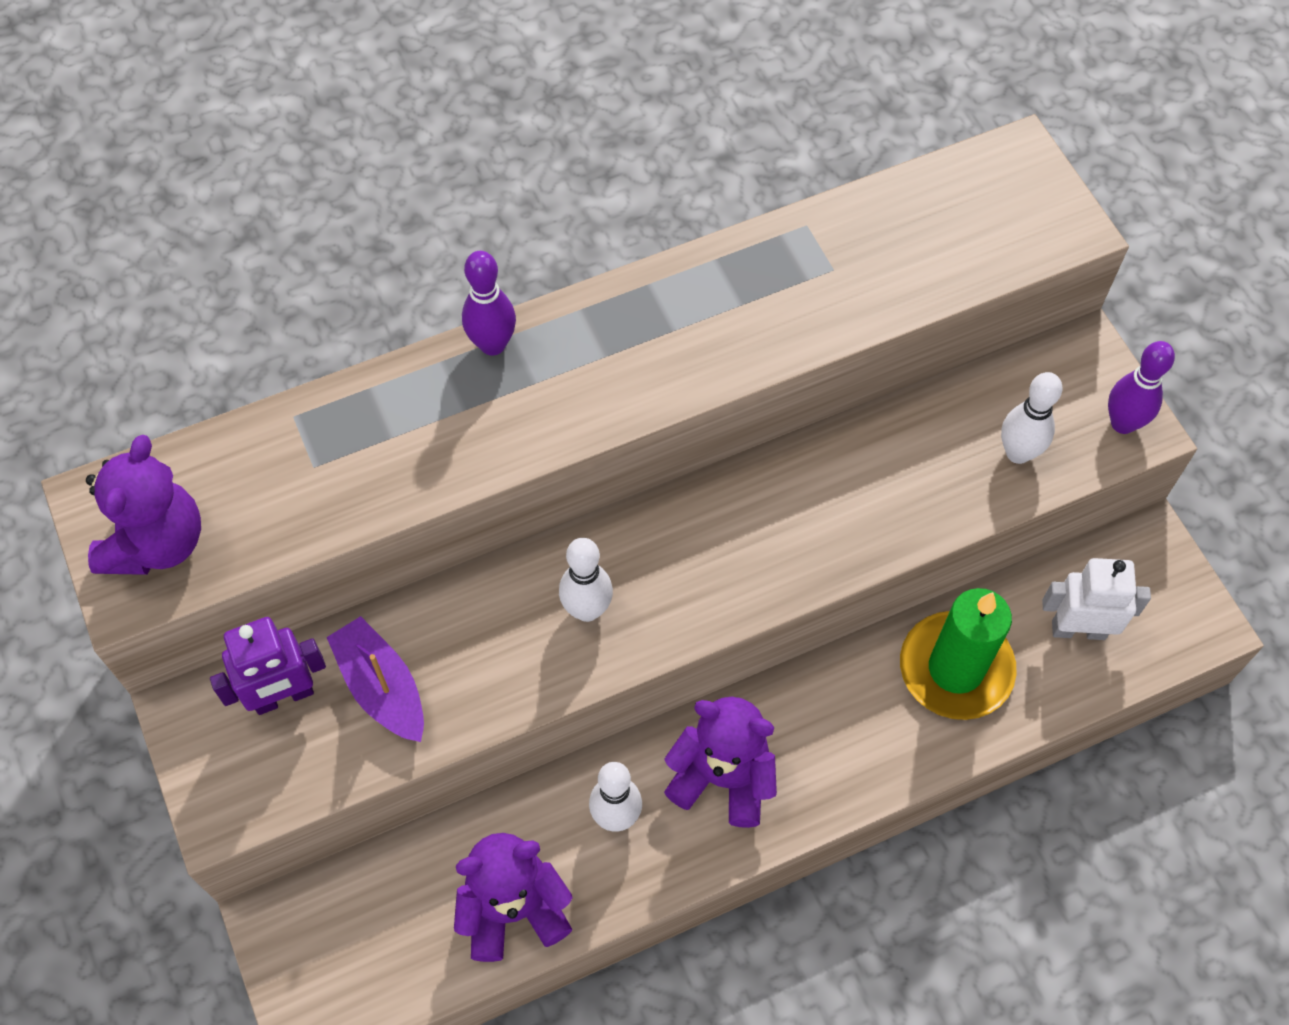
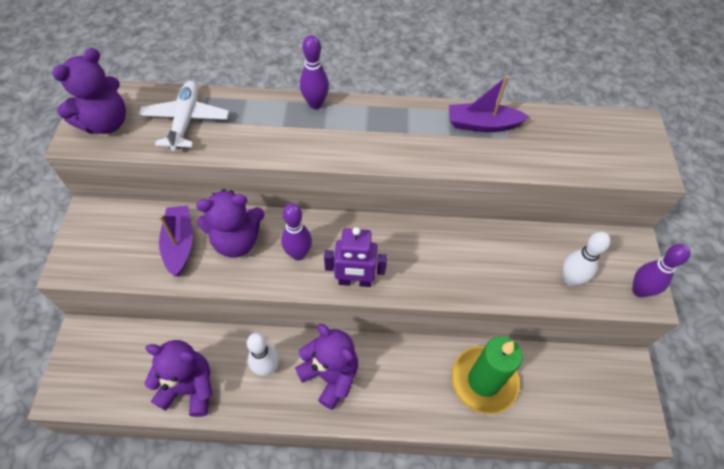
camera: 25 degrees right, 5 degrees down
purple robot [210,617,326,715] -> purple robot moved to [324,227,387,287]
white bowling pin [559,538,613,622] -> purple bowling pin [281,203,312,260]
white robot [1042,558,1151,640] -> none
none -> white plane [139,81,229,151]
none -> purple teddy bear [196,189,264,258]
none -> purple boat [449,76,529,132]

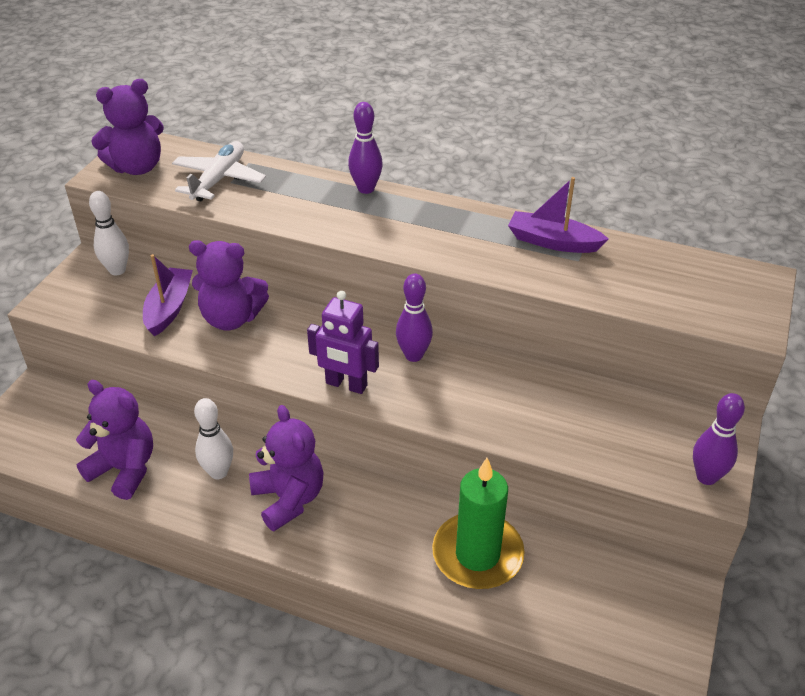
camera: 20 degrees right, 15 degrees down
purple bowling pin [281,203,312,260] -> purple bowling pin moved to [396,274,433,362]
white bowling pin [563,232,611,286] -> white bowling pin moved to [89,191,129,275]

